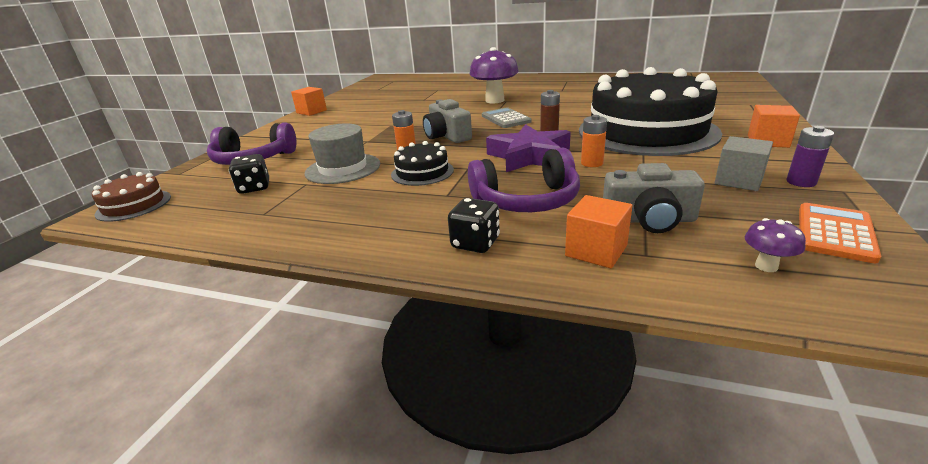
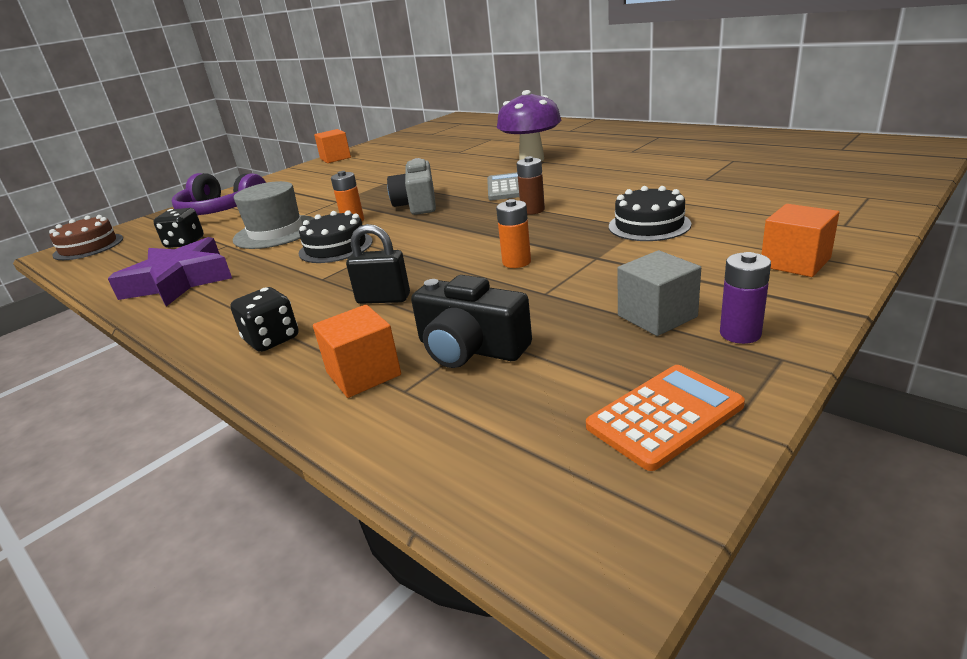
camera: 25 degrees right, 0 degrees up
purple headphones [468,147,580,212] -> black padlock [346,224,410,304]
purple star [486,124,571,172] -> purple star moved to [108,237,232,306]
black cake [579,67,722,156] -> black cake [609,186,691,241], size x0.42
grey camera [603,163,705,233] -> black camera [411,275,532,368]
purple mushroom [745,218,806,272] -> none

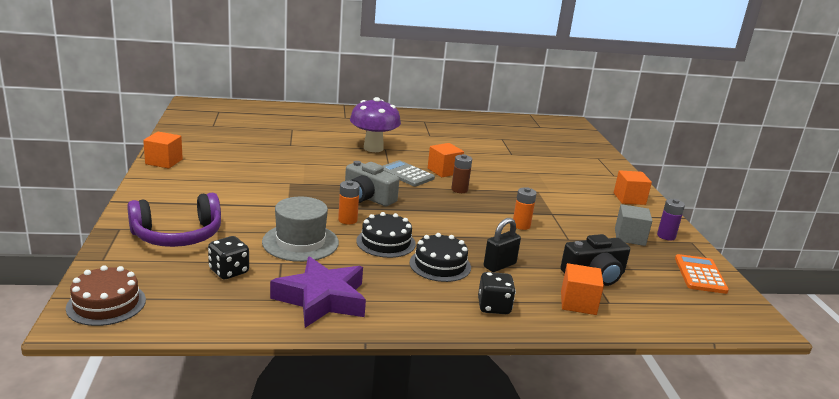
camera: 55 degrees left, 5 degrees down
black cake [609,186,691,241] -> black cake moved to [409,233,471,282]
none -> orange cube [428,143,464,177]

